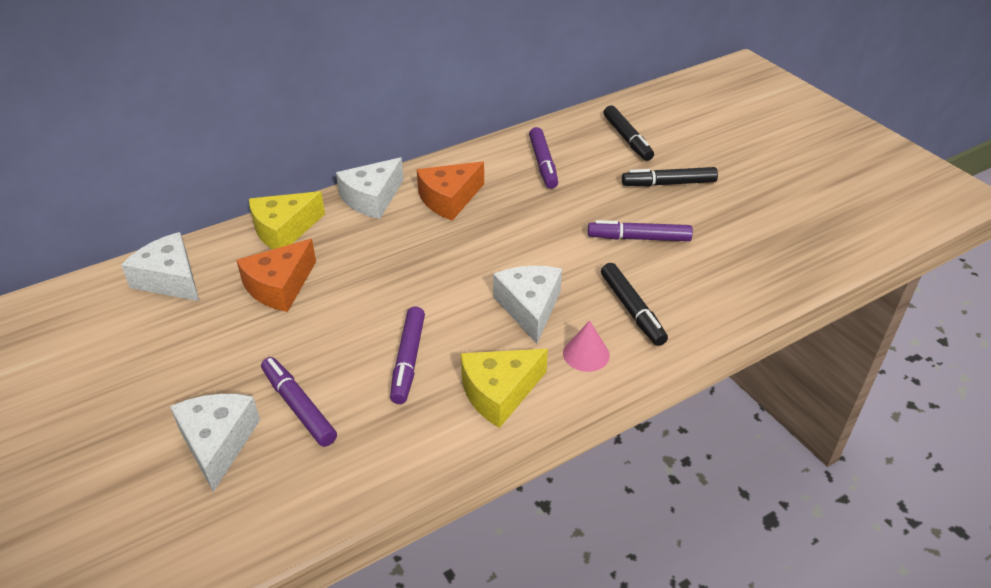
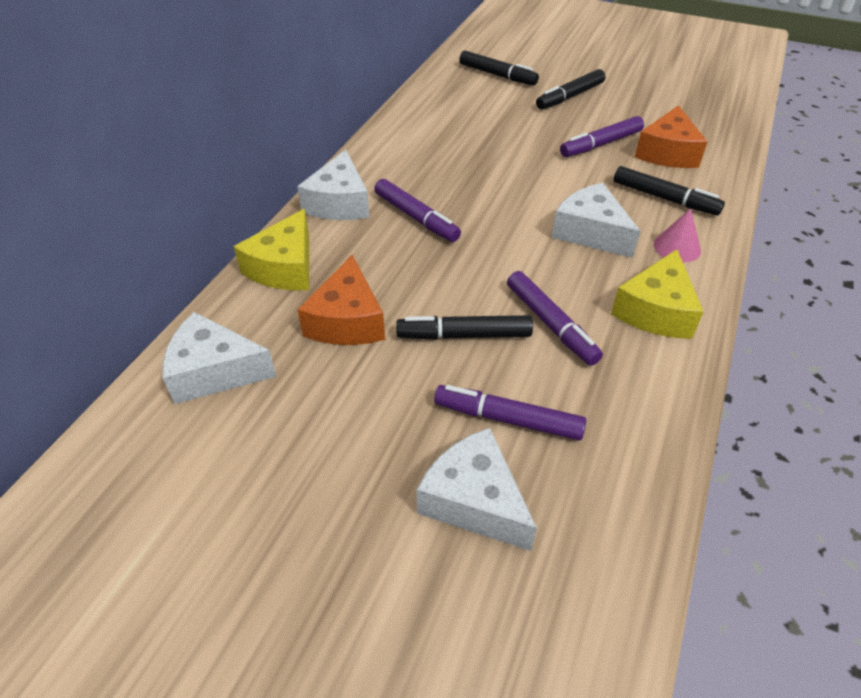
camera: 35 degrees left, 5 degrees up
orange cheese [417,162,484,221] -> orange cheese moved to [635,105,707,168]
purple marker [529,127,558,189] -> purple marker moved to [374,179,461,242]
none -> black marker [396,315,533,340]

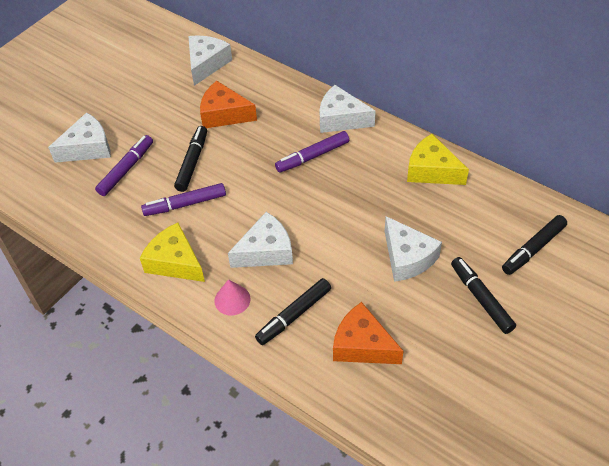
camera: 105 degrees right, 5 degrees up
yellow cheese [234,209,309,290] -> yellow cheese moved to [407,134,469,185]
purple marker [560,116,644,157] -> none
none -> white cheese [385,216,442,282]

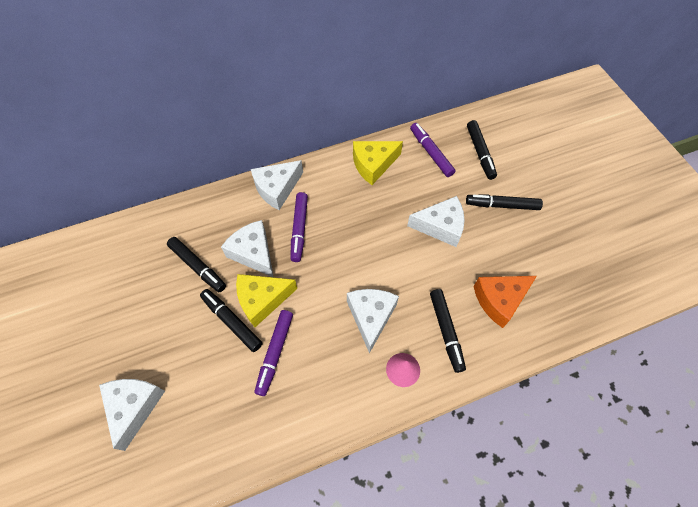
camera: 60 degrees left, 10 degrees up
purple marker [95,135,153,196] -> purple marker moved to [410,123,455,177]
yellow cheese [140,223,205,282] -> yellow cheese moved to [236,274,297,327]
white cheese [188,35,232,86] -> white cheese moved to [221,220,274,278]
orange cheese [200,81,257,128] -> black marker [167,237,226,292]

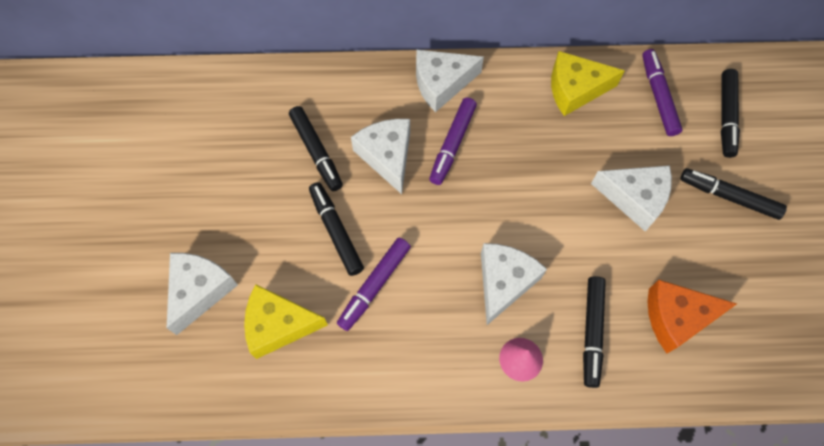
camera: 20 degrees right, 5 degrees up
yellow cheese [236,274,297,327] -> yellow cheese moved to [244,284,328,359]

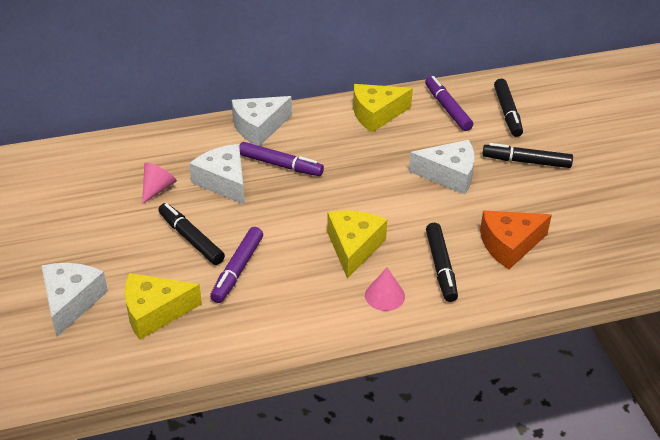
camera: 15 degrees left, 25 degrees down
black marker [289,106,343,191] -> pink cone [142,163,177,204]
purple marker [429,97,477,185] -> purple marker turned 75 degrees counterclockwise [239,142,324,176]
white cheese [481,243,547,325] -> yellow cheese [327,211,387,279]

